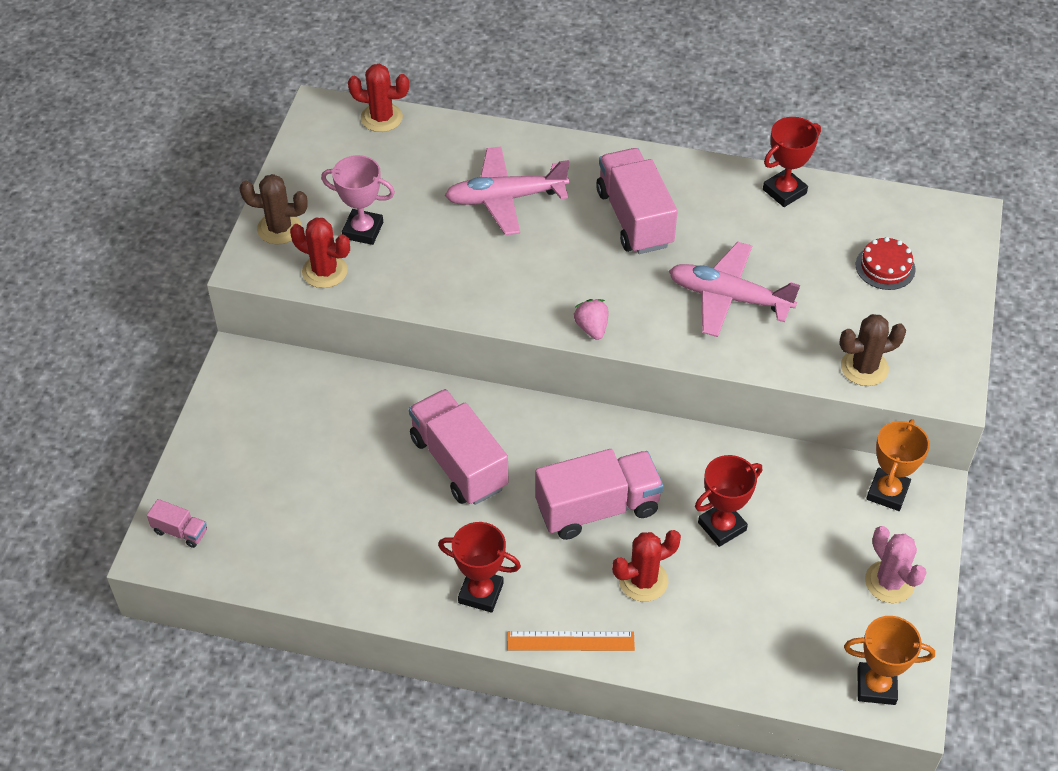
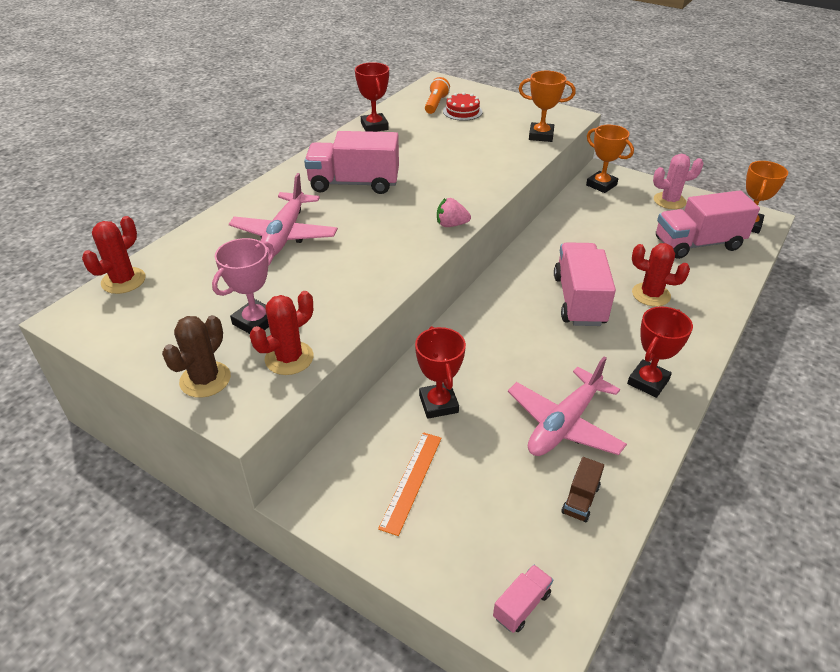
camera: 70 degrees left, 10 degrees down
pink truck [409,389,508,505] -> pink truck moved to [656,190,760,259]
orange ruler [507,631,635,651] -> orange ruler moved to [378,432,442,536]
red cactus [612,530,681,602] -> red cactus turned 60 degrees counterclockwise [632,243,690,307]
pink plane [669,242,800,337] -> pink plane moved to [508,356,627,456]
red trophy [695,455,762,547] -> red trophy moved to [415,326,466,419]
brown cactus [839,314,906,386] -> orange trophy [519,71,576,142]
none -> orange flashlight [425,77,450,114]
none -> brown truck [562,457,604,522]

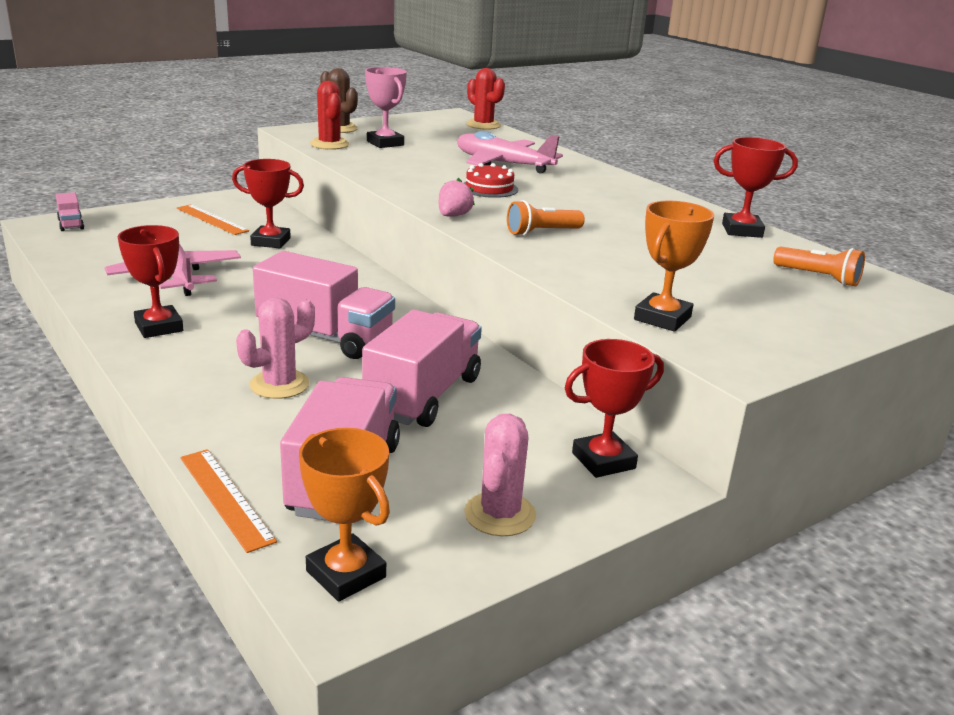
camera: 110 degrees right, 15 degrees down
pink truck [304,131,399,194] -> pink truck moved to [362,309,482,427]
red cake [443,92,483,121] -> red cake moved to [464,163,518,198]
brown truck [562,457,604,522] -> none
orange trophy [586,125,634,193] -> red trophy [565,339,664,478]
red cactus [632,243,690,307] -> pink cactus [236,298,315,399]
none -> orange ruler [180,449,277,553]
none -> orange flashlight [507,200,585,236]

